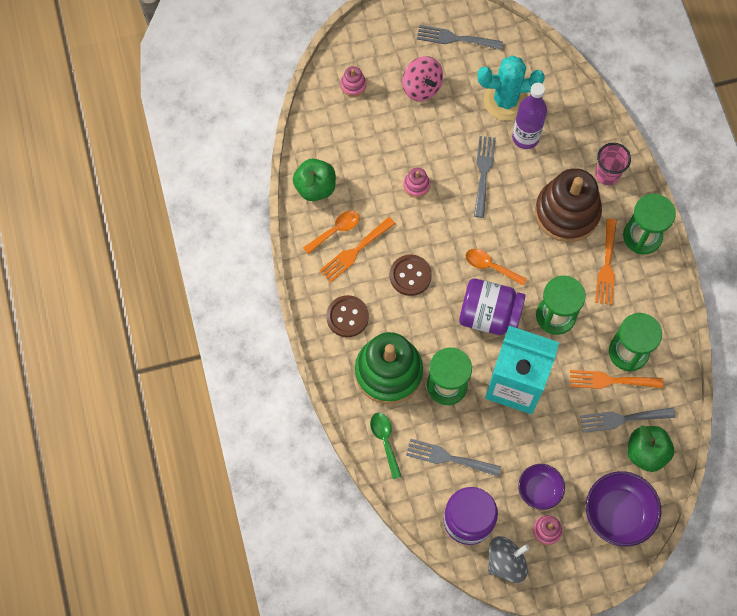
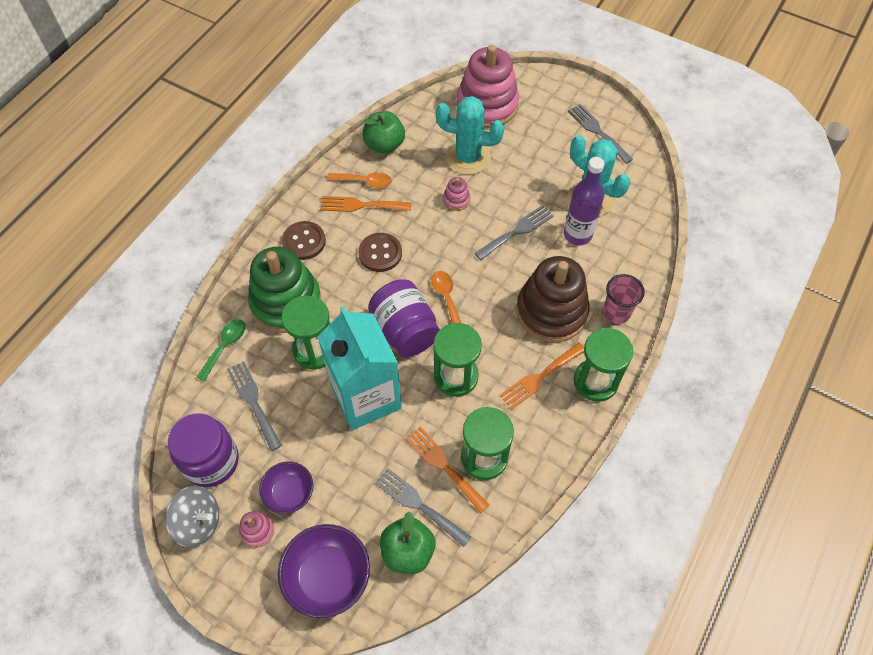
camera: 45 degrees right, 10 degrees down
pink stacking toy [340,66,366,97] -> pink stacking toy [457,45,519,128], size x2.42
pink spinning top [402,56,443,101] -> none
none -> turquoise cactus [436,96,505,175]

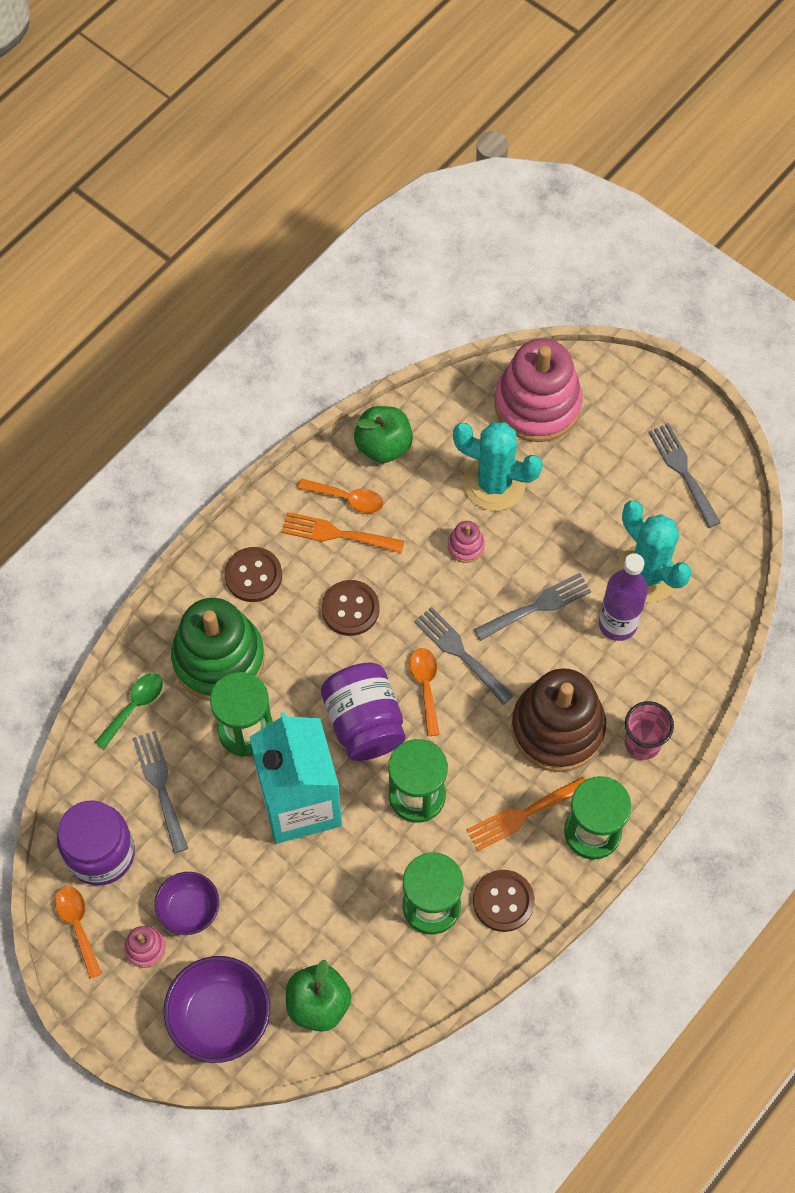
camera: 10 degrees right, 5 degrees up
grey spinning top [165,486,219,547] -> orange spoon [55,886,102,979]
grey fork [375,468,472,547] -> grey fork moved to [414,607,513,705]
orange fork [405,426,489,513] -> none
none -> brown button [473,870,535,932]

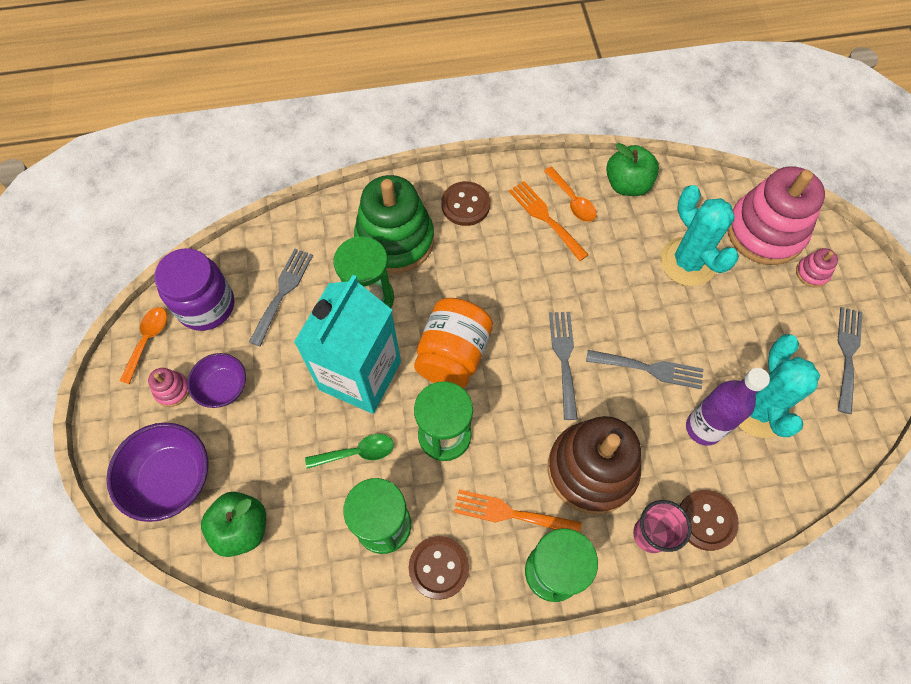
camera: 40 degrees right, 0 degrees up
green spoon [95,673,163,749] -> green spoon moved to [305,434,394,469]
purple jar [321,663,405,761] -> orange jar [414,298,493,388]
brown button [322,580,379,636] -> brown button moved to [680,490,739,551]
orange spoon [409,648,440,736] -> none
pink stacking toy [448,521,485,563] -> pink stacking toy moved to [796,248,838,288]

